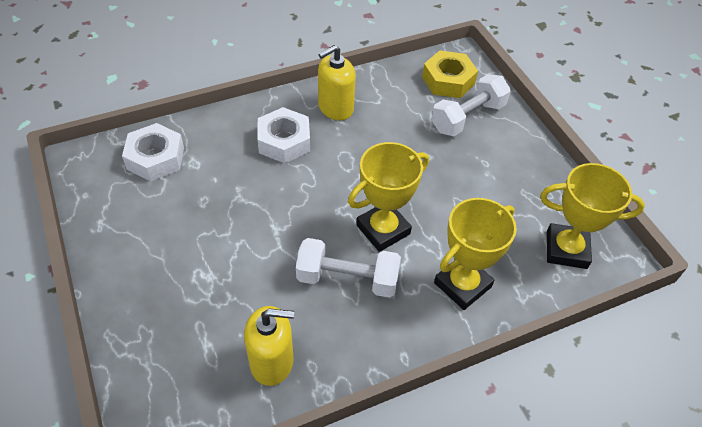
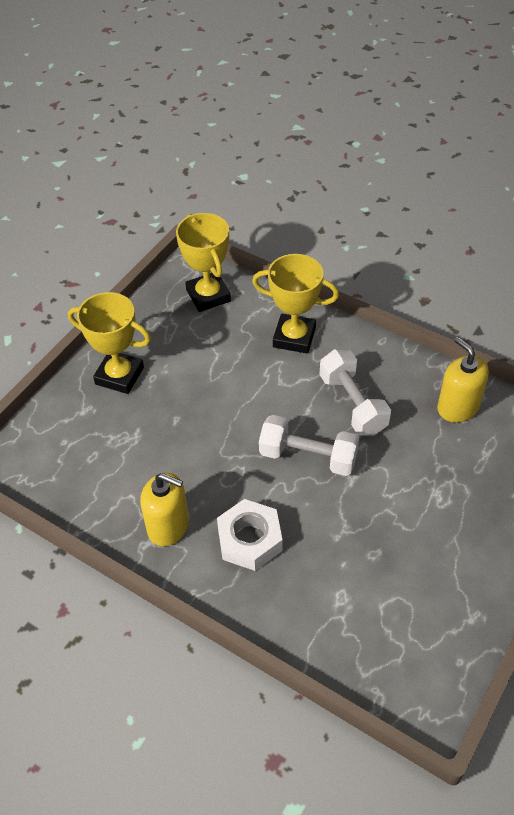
camera: 120 degrees left, 0 degrees up
white nut [122,123,184,181] -> none
yellow trophy [348,142,429,252] -> yellow trophy moved to [68,292,151,394]
yellow nut [422,50,478,98] -> none
white dumbbell [431,74,511,136] -> white dumbbell moved to [259,415,359,476]

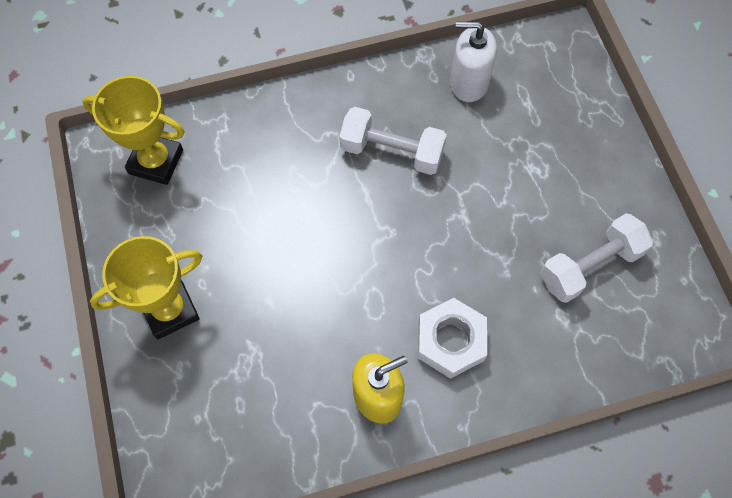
camera: 50 degrees left, 15 degrees up
yellow trophy [252,254,339,353] -> none
white dumbbell [259,415,359,476] -> white dumbbell moved to [541,213,653,303]
yellow soap dispenser [437,337,489,422] -> white soap dispenser [450,21,497,102]

